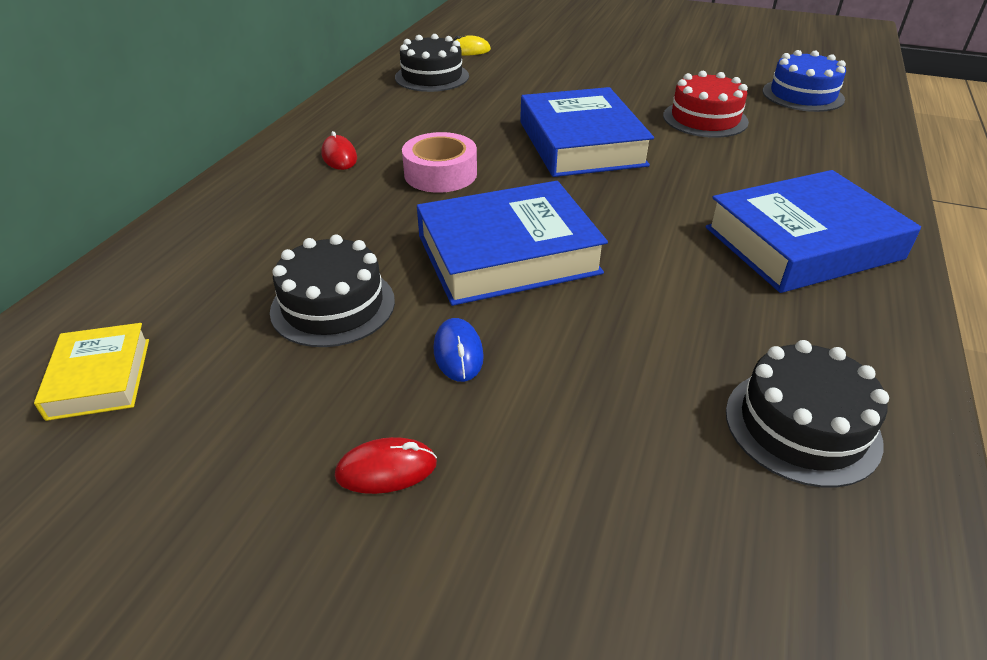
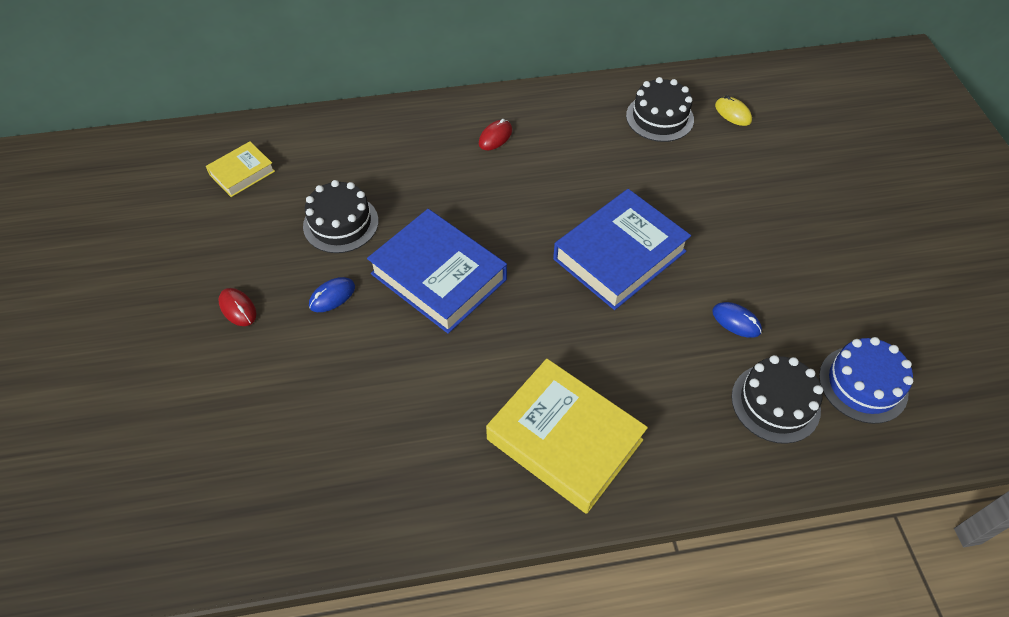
camera: 60 degrees right, 15 degrees up
pink tape [402,132,477,193] -> none
red cake [663,71,749,138] -> blue mouse [712,302,762,338]
blue book [705,170,921,293] -> yellow book [486,359,648,514]
black cake [726,340,889,487] -> black cake moved to [731,355,823,444]

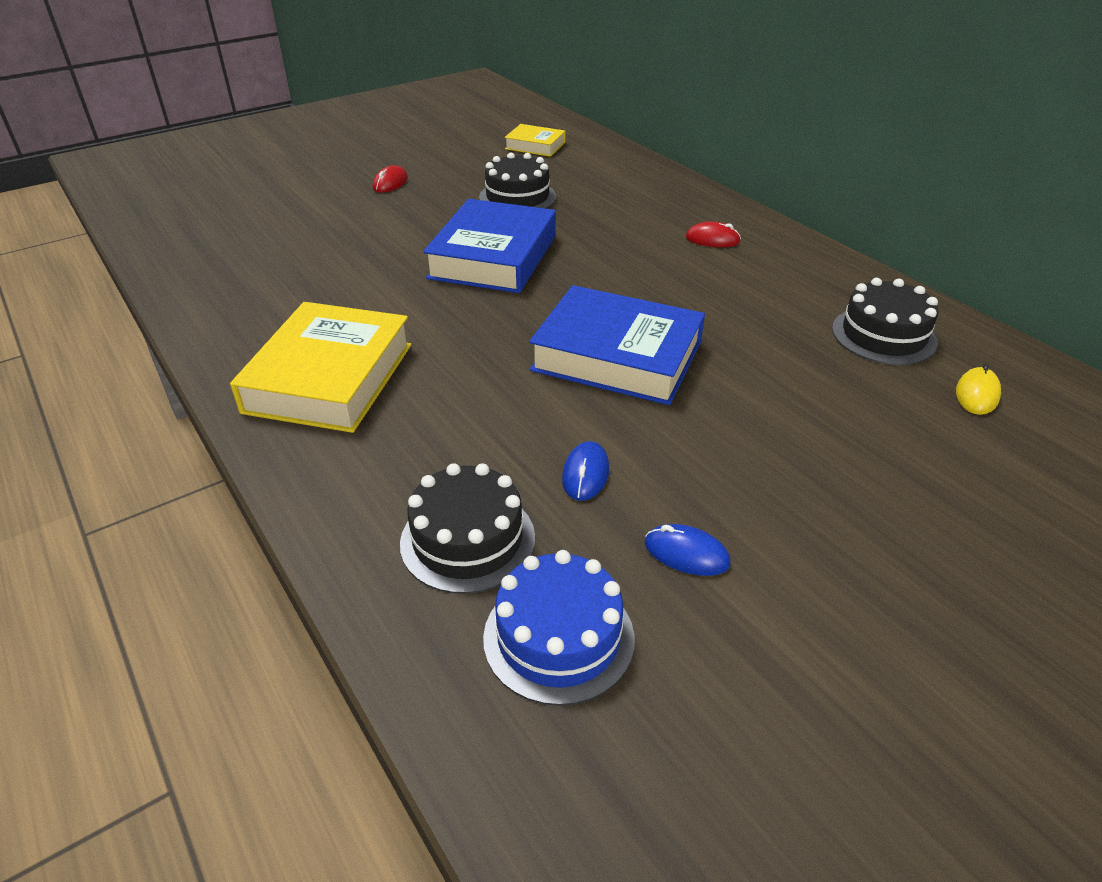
camera: 65 degrees right, 15 degrees down
blue mouse [309,277,355,312] -> blue mouse moved to [645,524,731,576]

